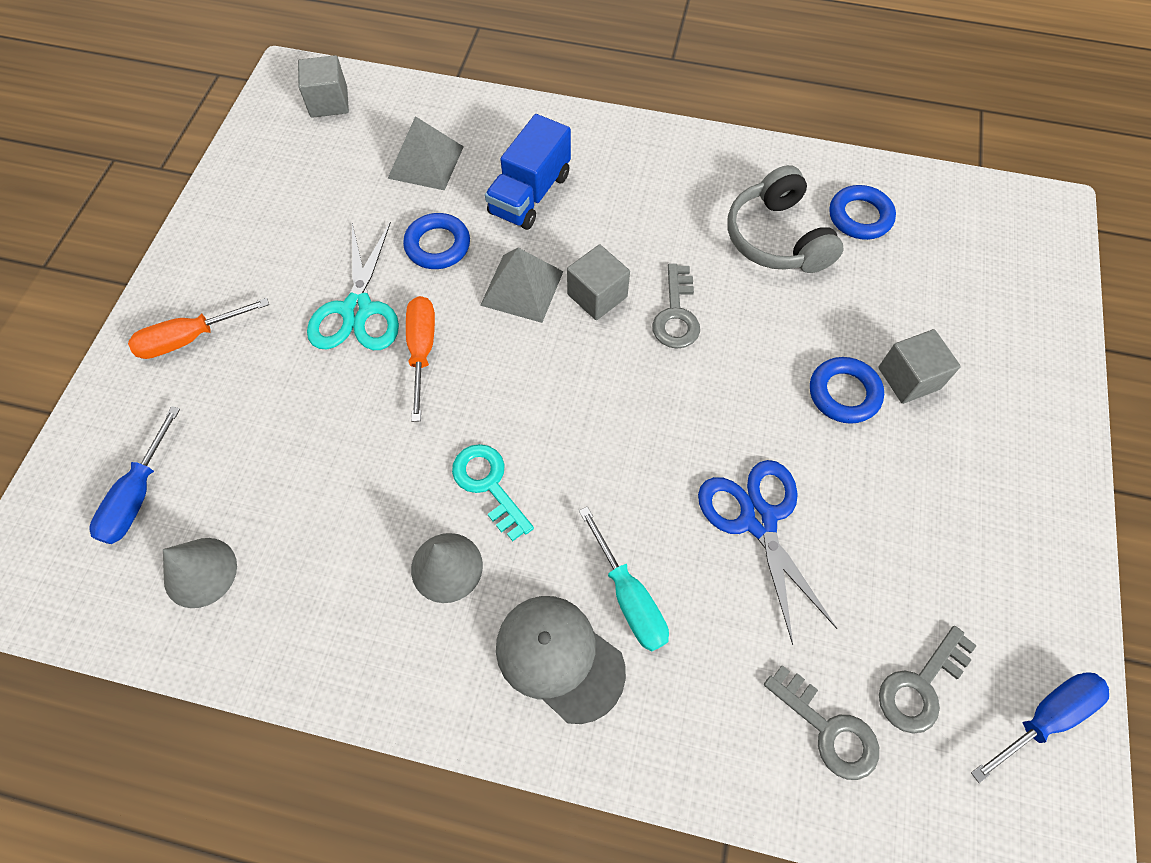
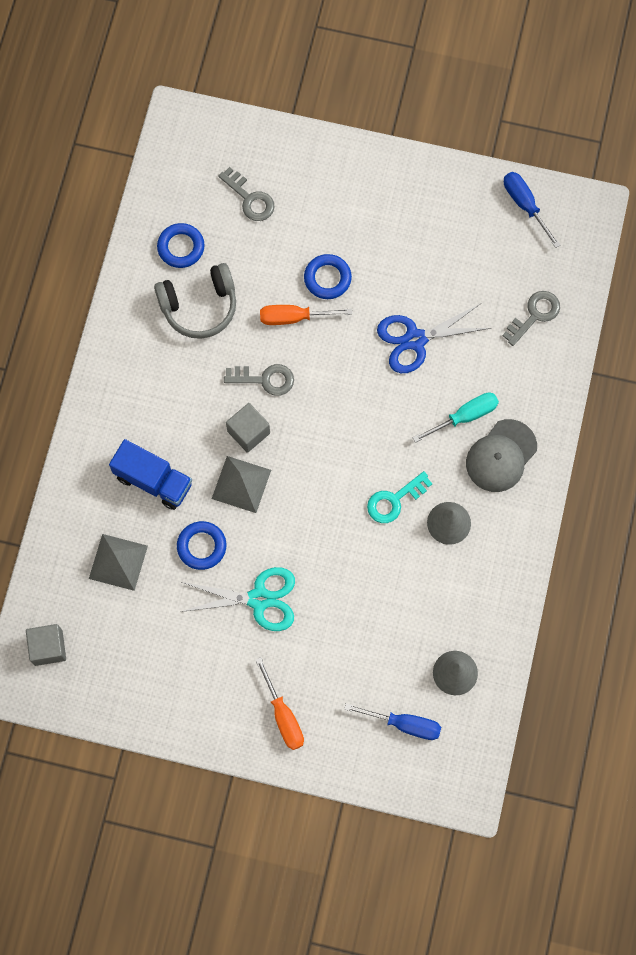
camera: 90 degrees left, 10 degrees up
orange screwdriver [406,296,435,422] -> orange screwdriver moved to [260,305,352,325]
grey cube [878,329,961,404] -> none
grey key [879,626,977,734] -> grey key moved to [218,167,275,221]

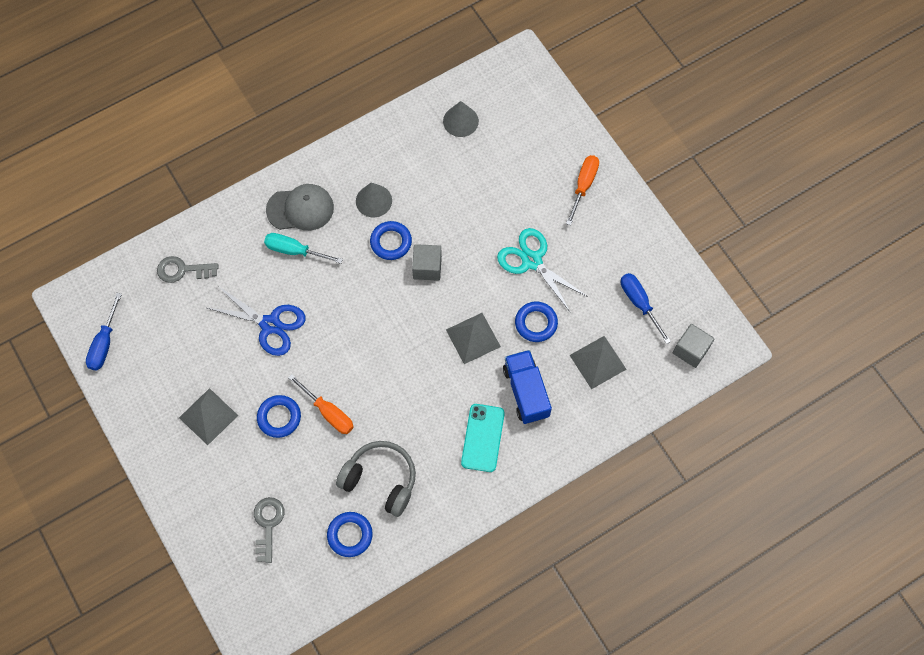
camera: 135 degrees left, 5 degrees down
grey key [224,364,294,396] -> none
grey cube [226,403,270,453] -> grey cube moved to [412,244,442,281]
blue screwdriver [344,703,441,740] -> blue screwdriver moved to [621,273,671,344]
turquoise key [367,471,432,523] -> blue ring [370,221,412,260]
none -> grey pyramid [179,388,238,445]
none -> turquoise phone [461,404,505,472]

